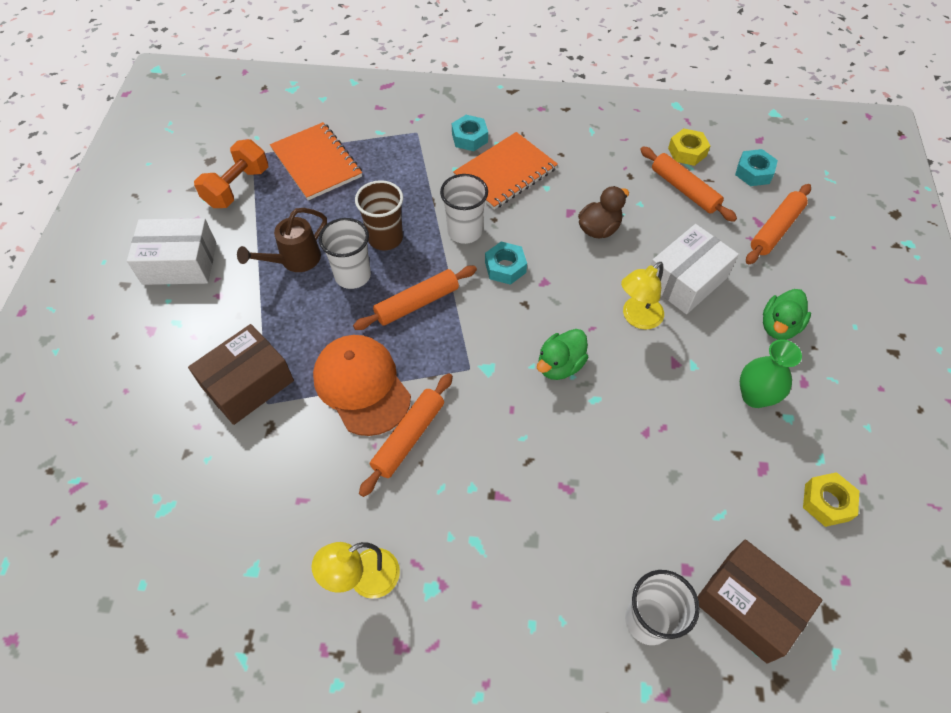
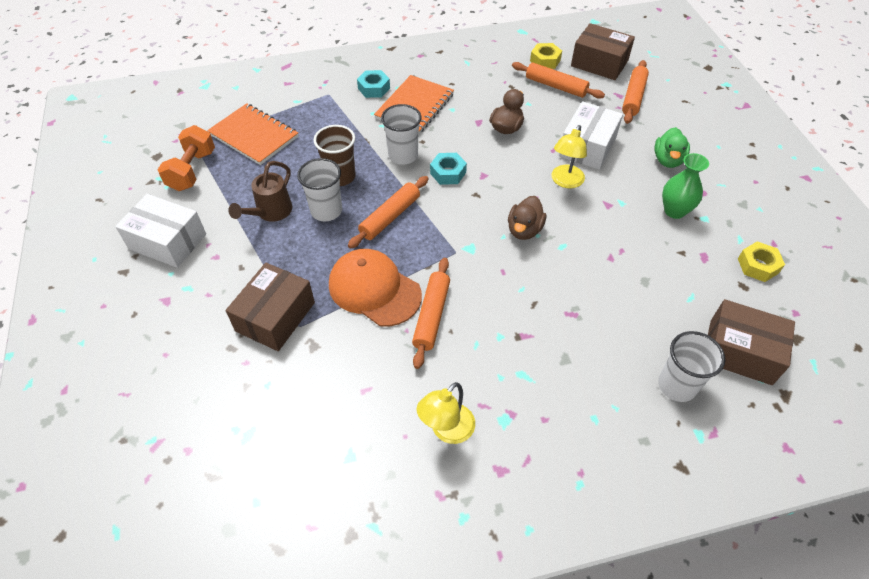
camera: 20 degrees left, 5 degrees down
white box [127,218,216,285] -> white box turned 45 degrees clockwise [115,194,206,268]
green duck [537,329,588,380] -> brown duck [508,196,546,240]
turquoise nut [735,149,778,186] -> brown box [571,23,635,80]

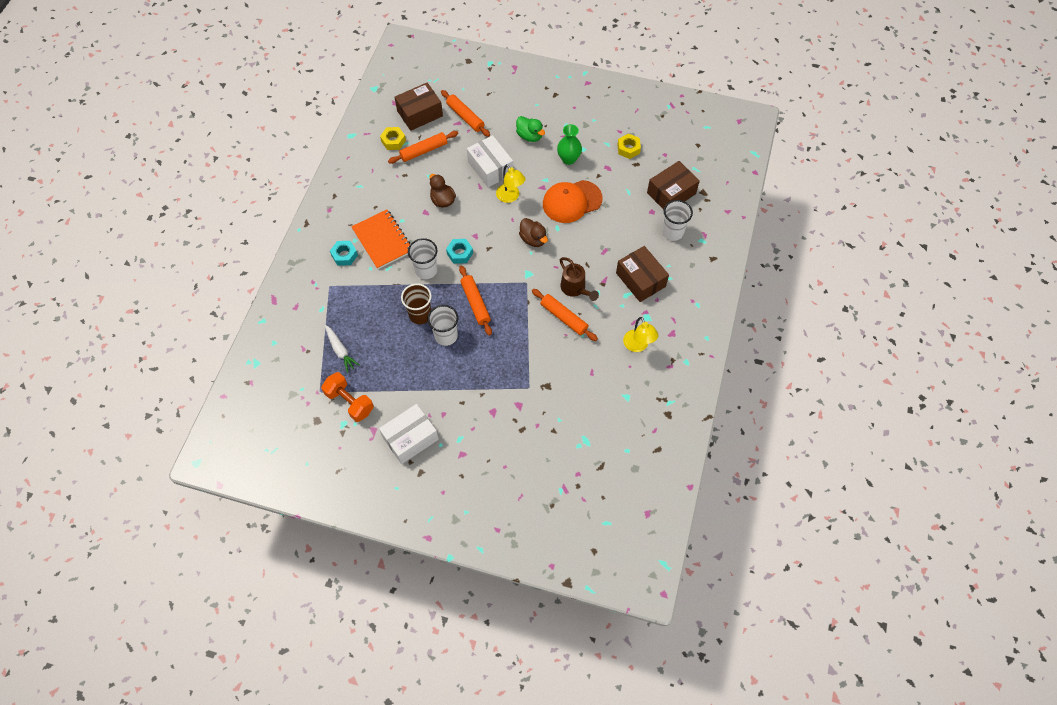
camera: 60 degrees left, 10 degrees up
orange notebook [207,103,299,165] -> white carrot [325,325,360,373]
brown box [226,263,315,351] -> brown box moved to [616,246,669,302]
brown watering can [228,161,292,222] -> brown watering can moved to [560,257,599,301]
orange cap [329,249,422,327] -> orange cap moved to [543,180,603,223]

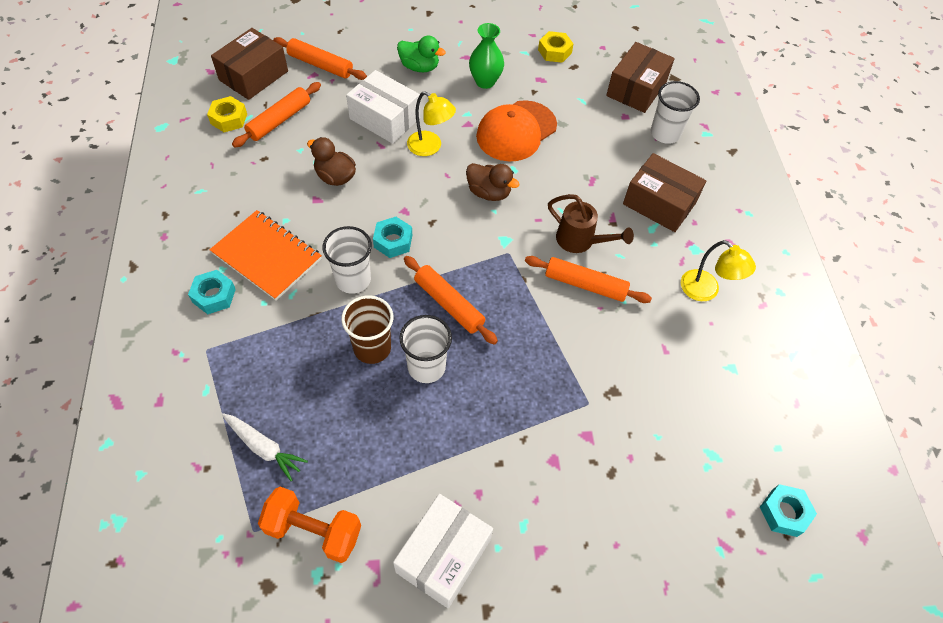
camera: 25 degrees left, 5 degrees down
none -> turquoise nut [760,484,817,537]

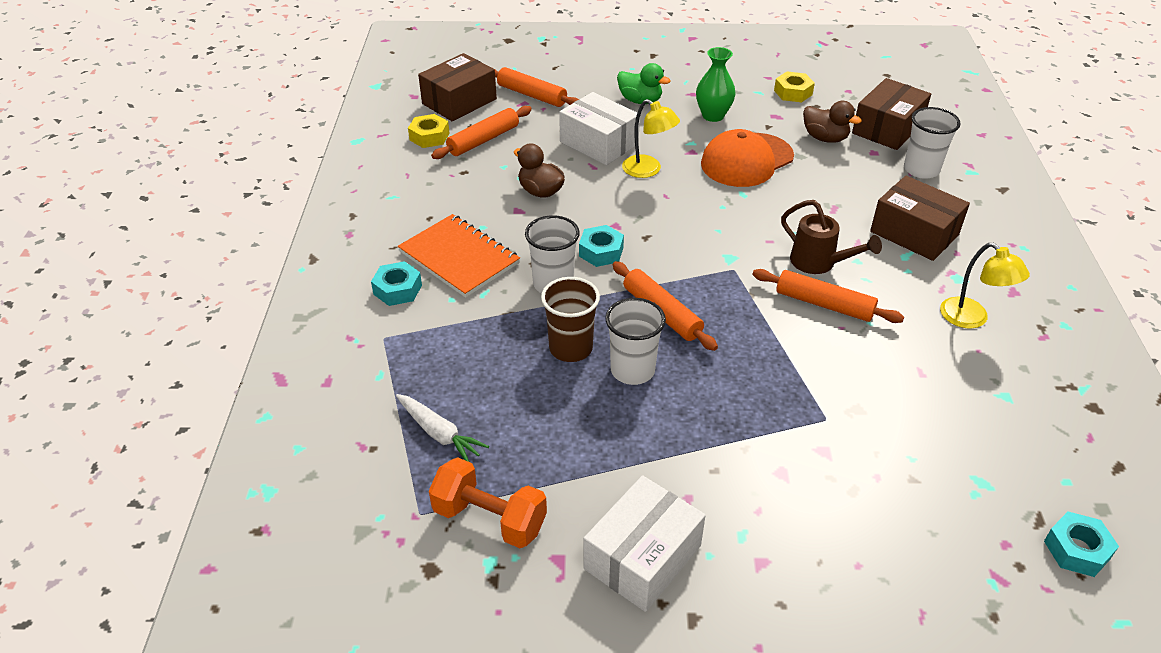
camera: 10 degrees right, 15 degrees down
brown duck [466,163,520,201] -> brown duck moved to [803,101,862,143]

